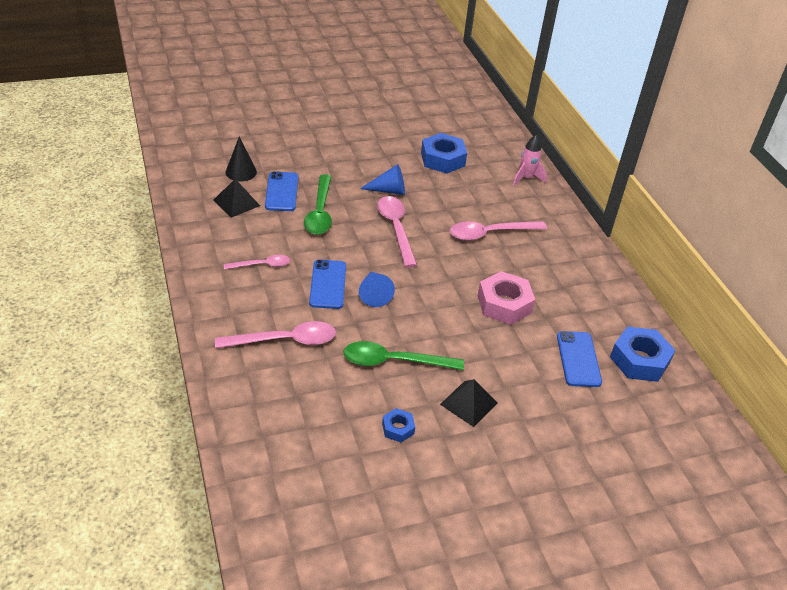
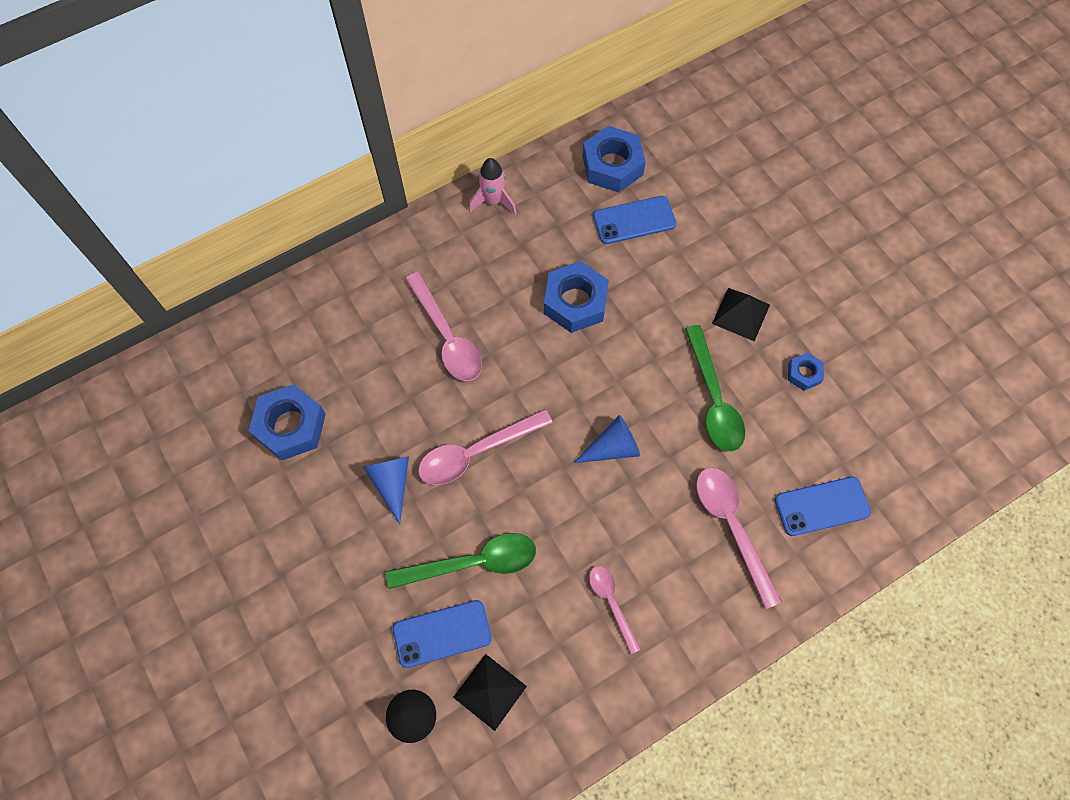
camera: 100 degrees left, 25 degrees up
blue phone [309,259,346,309] -> blue phone moved to [775,477,871,536]
pink nut [478,271,535,325] -> blue nut [544,261,609,333]
pink rocket [513,135,547,186] -> pink rocket moved to [469,158,516,215]

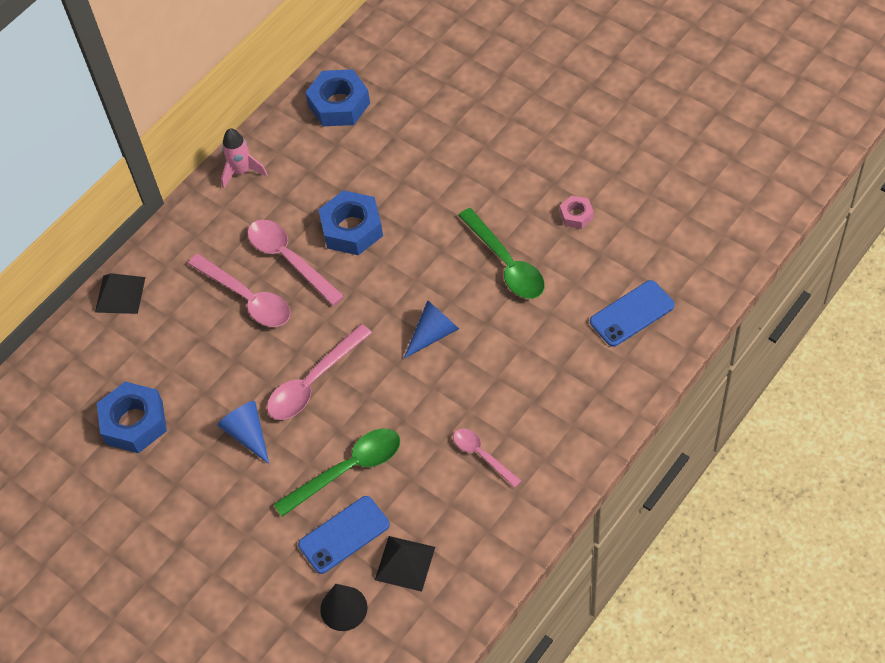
camera: 15 degrees left, 10 degrees down
blue phone [593,196,676,244] -> none
pink spoon [696,467,782,609] -> pink spoon moved to [248,220,344,306]
black pyramid [712,288,770,341] -> black pyramid moved to [95,273,145,314]
blue nut [788,352,824,391] -> pink nut [560,196,594,229]

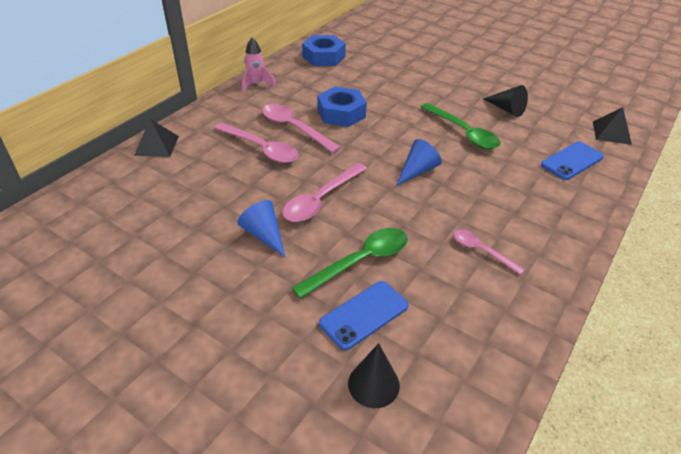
camera: 10 degrees left, 15 degrees down
blue nut [97,382,167,453] -> none
black pyramid [375,536,435,592] -> black pyramid moved to [593,107,632,145]
pink nut [560,196,594,229] -> black cone [483,85,528,117]

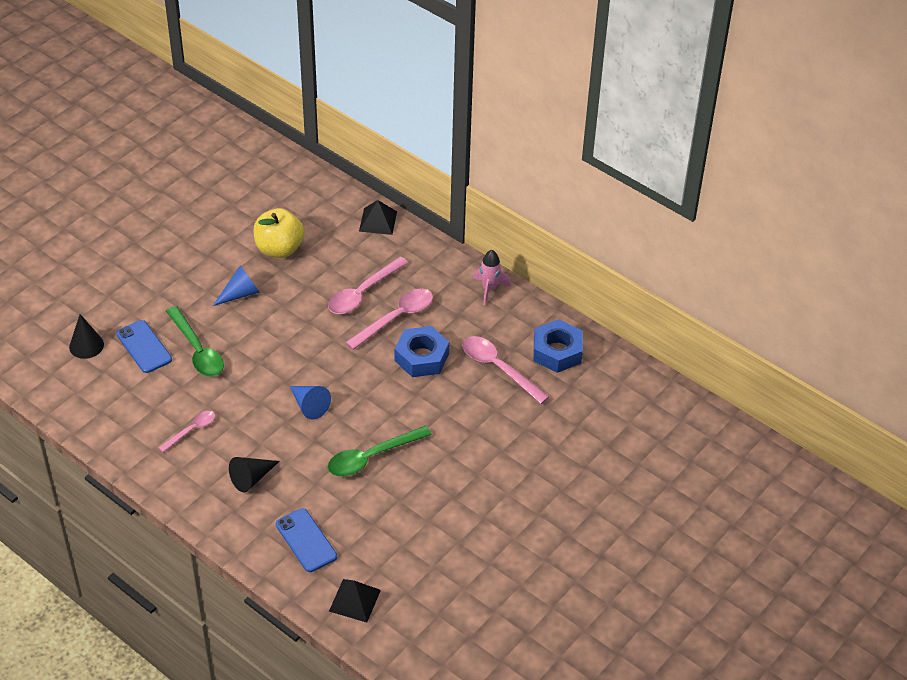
camera: 95 degrees right, 5 degrees up
pink spoon [282,163,367,222] -> pink spoon moved to [462,336,549,404]
black cone [483,85,528,117] -> black cone moved to [229,457,280,492]
none -> yellow apple [253,208,304,258]

